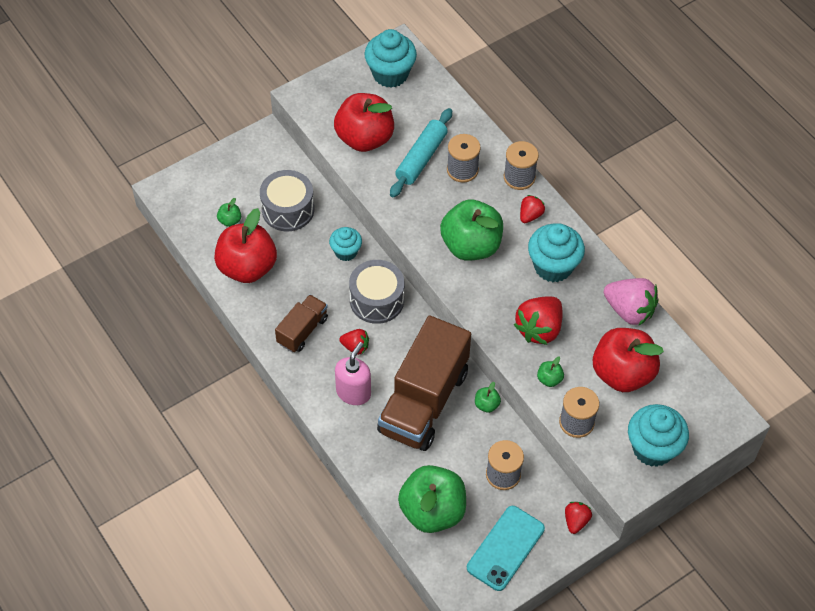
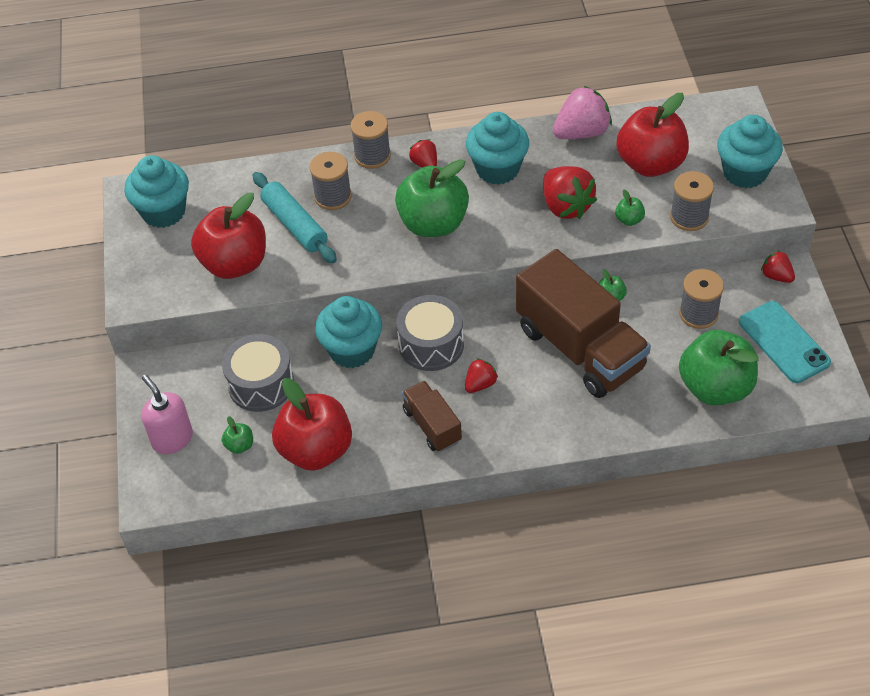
camera: 60 degrees left, 5 degrees down
turquoise cupcake [329,227,362,261] -> turquoise cupcake [315,296,382,368], size x1.66
pink soap dispenser [335,342,371,405] -> pink soap dispenser moved to [141,375,193,454]

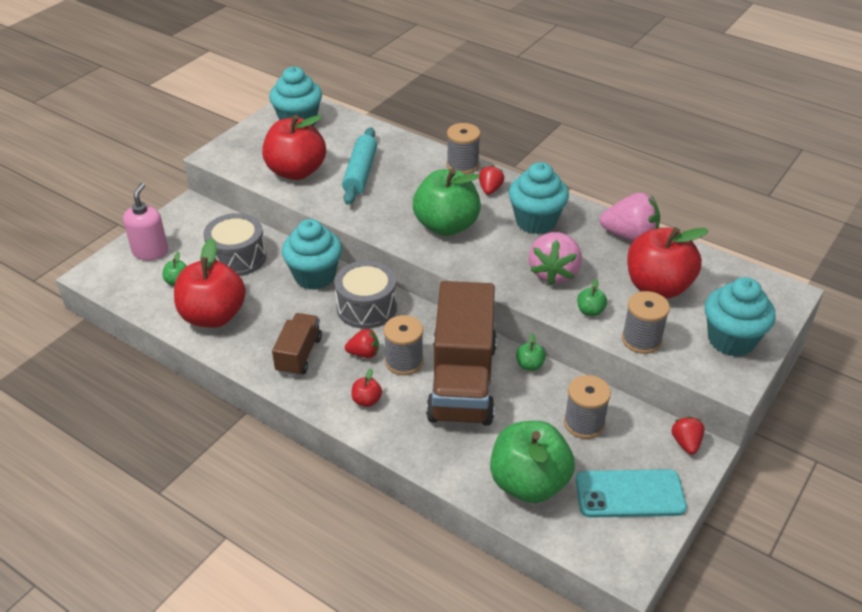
camera: 40 degrees right, 10 degrees down
grey spool [309,152,352,210] -> grey spool moved to [384,315,424,375]
red strawberry [543,166,597,219] -> pink strawberry [529,232,582,286]
turquoise phone [739,301,831,383] -> turquoise phone turned 75 degrees clockwise [576,469,687,518]
none -> red apple [351,369,382,407]

